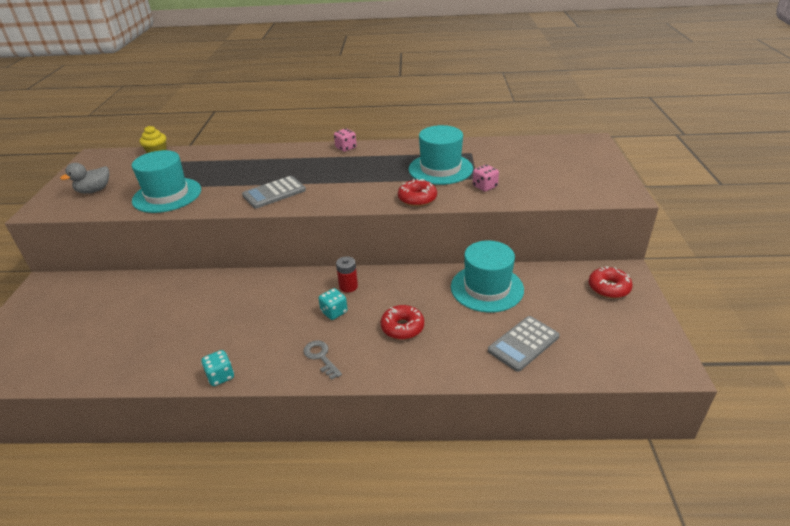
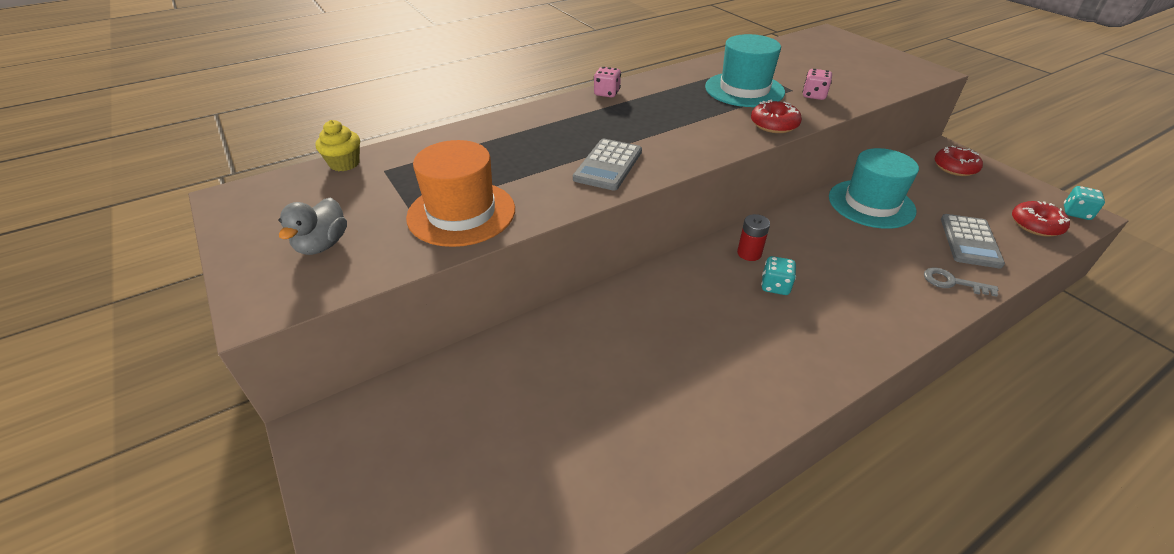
camera: 35 degrees left, 5 degrees up
turquoise hat [132,150,201,213] -> orange hat [406,140,515,247]
turquoise dice [201,350,234,386] -> turquoise dice moved to [1064,186,1105,220]
grey key [303,340,342,380] -> grey key moved to [924,268,998,297]
red donut [381,305,424,340] -> red donut moved to [1012,201,1070,237]

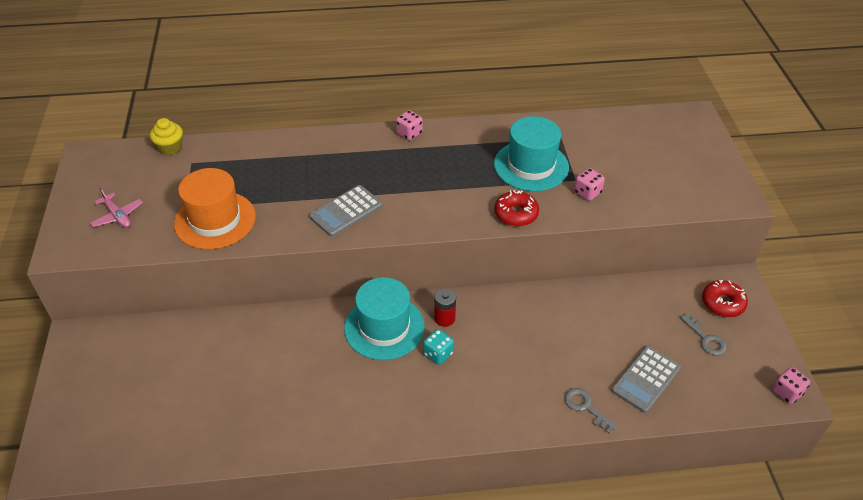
camera: 25 degrees right, 5 degrees up
grey duck [279,198,347,255] -> pink plane [90,188,143,228]
turquoise hat [829,148,919,229] -> turquoise hat moved to [344,277,425,360]
red donut [1012,201,1070,237] -> none
turquoise dice [1064,186,1105,220] -> pink dice [772,367,810,404]
none -> grey key [680,313,727,355]

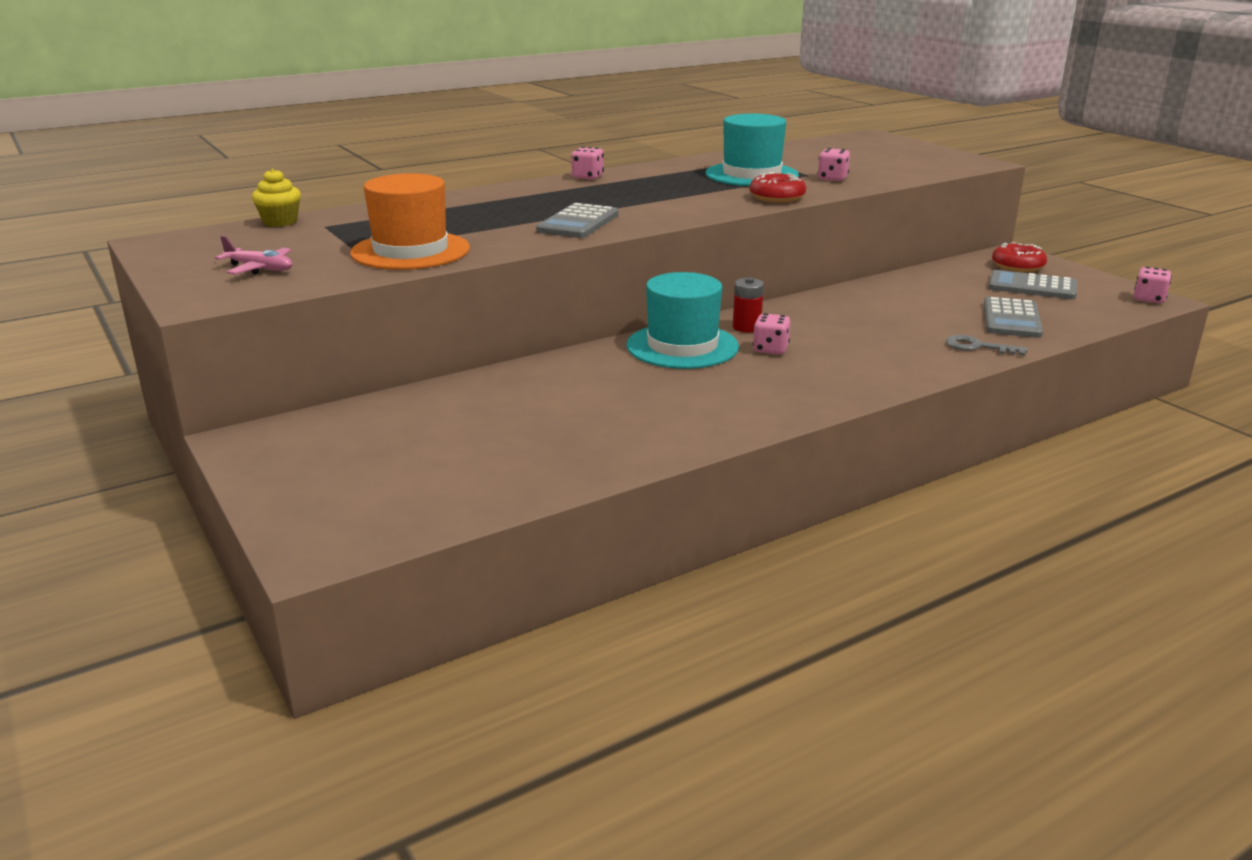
camera: 25 degrees left, 20 degrees down
turquoise dice [423,329,454,365] -> pink dice [753,313,791,355]
grey key [680,313,727,355] -> grey calculator [988,270,1077,299]

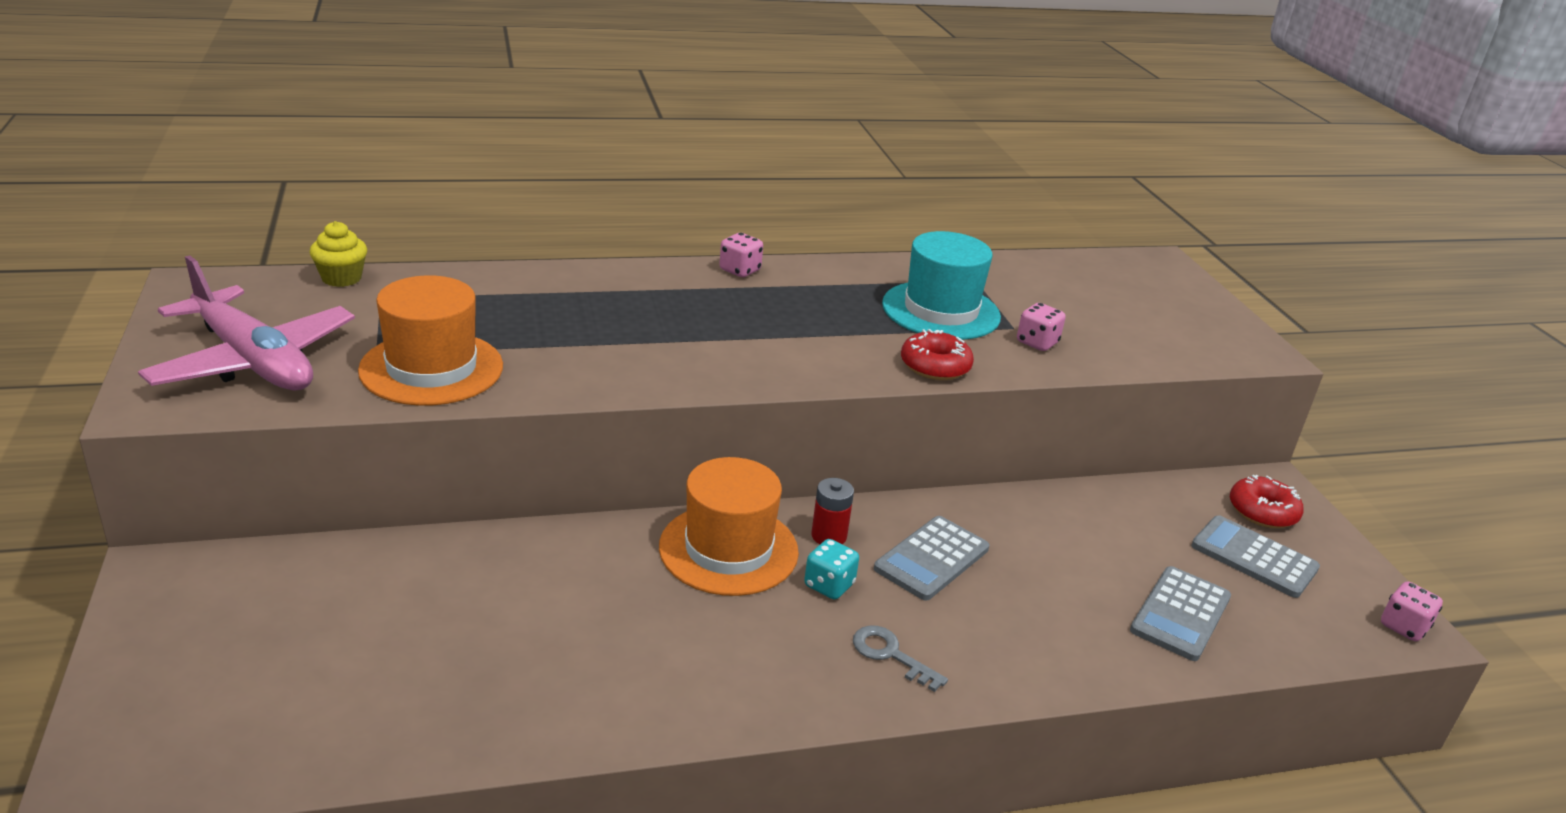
camera: 15 degrees right, 5 degrees up
pink plane [215,236,292,275] -> pink plane [138,255,355,391], size x2.22
grey calculator [536,203,619,238] -> grey calculator moved to [874,516,989,600]
turquoise hat [627,272,739,369] -> orange hat [659,457,799,596]
pink dice [753,313,791,355] -> turquoise dice [804,539,859,599]
grey key [946,335,1028,356] -> grey key moved to [853,625,948,692]

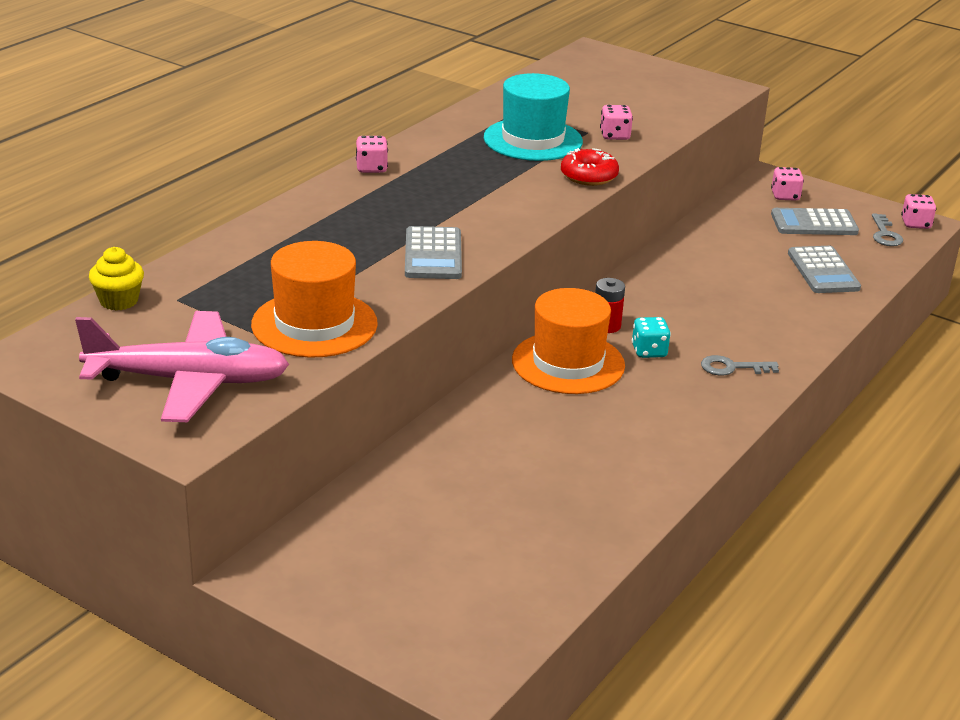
camera: 40 degrees left, 0 degrees up
grey calculator [874,516,989,600] -> grey calculator moved to [405,226,462,279]
red donut [1230,475,1304,528] -> pink dice [771,167,804,201]
none -> grey key [872,214,903,246]

